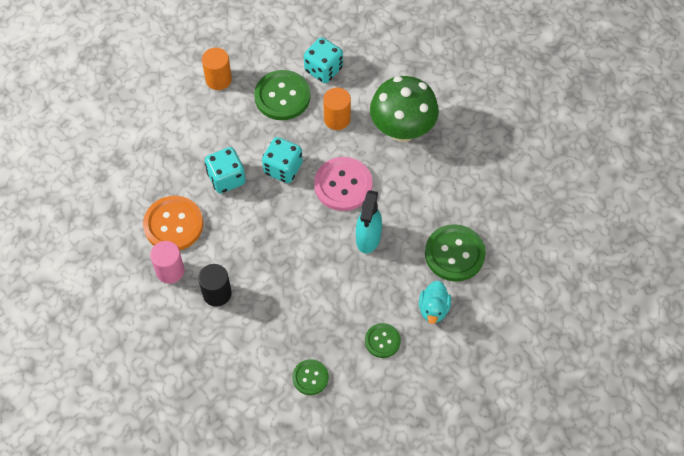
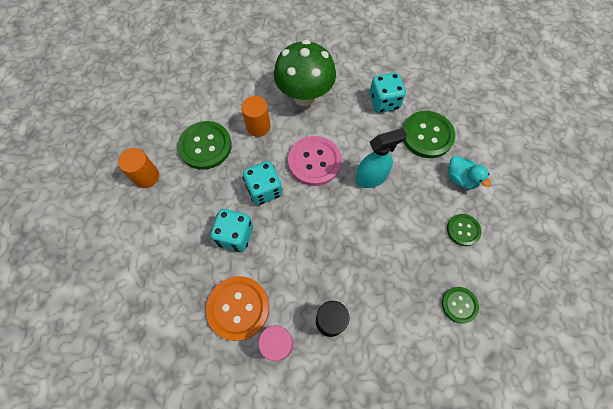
camera: 50 degrees left, 5 degrees up
turquoise dice [304,37,343,83] -> turquoise dice moved to [369,73,406,113]
turquoise spray bottle [356,190,382,254] -> turquoise spray bottle turned 75 degrees counterclockwise [355,128,407,188]

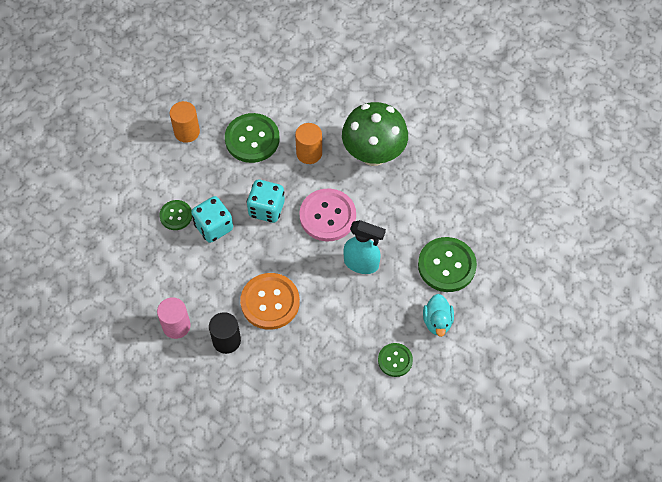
camera: 40 degrees right, 5 degrees down
orange button [206,276,269,341] -> orange button moved to [240,273,300,330]
turquoise dice [369,73,406,113] -> none
green button [442,287,479,324] -> green button moved to [159,200,192,230]

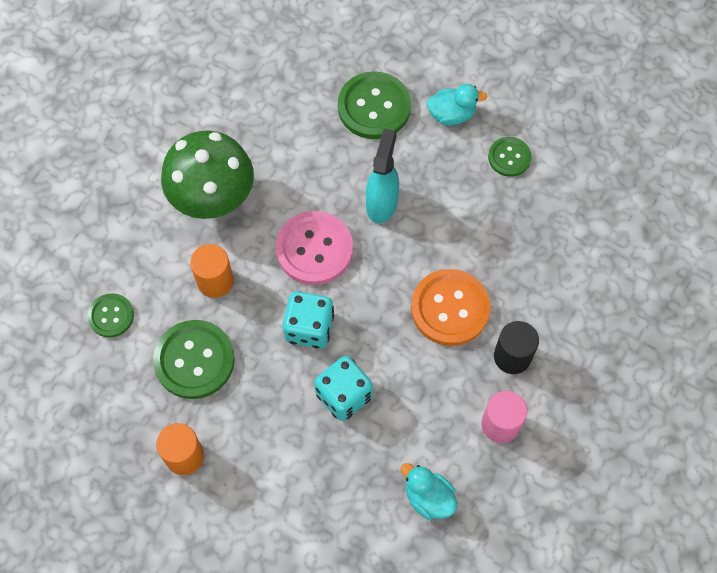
camera: 95 degrees left, 5 degrees up
green button [159,200,192,230] -> green button moved to [88,293,134,338]
none -> turquoise duck [401,463,457,520]

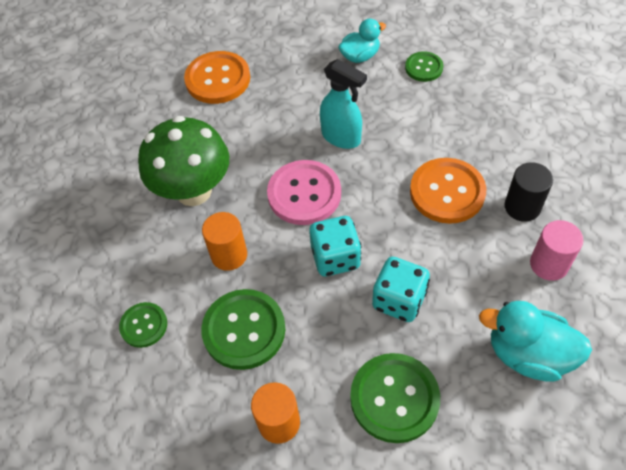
camera: 20 degrees left, 10 degrees down
green button [338,71,411,139] -> green button moved to [350,353,440,443]
turquoise spray bottle [366,128,399,223] -> turquoise spray bottle turned 135 degrees clockwise [320,59,367,149]
turquoise duck [401,463,457,520] -> turquoise duck [479,301,592,382], size x1.54
none -> orange button [184,51,250,104]

